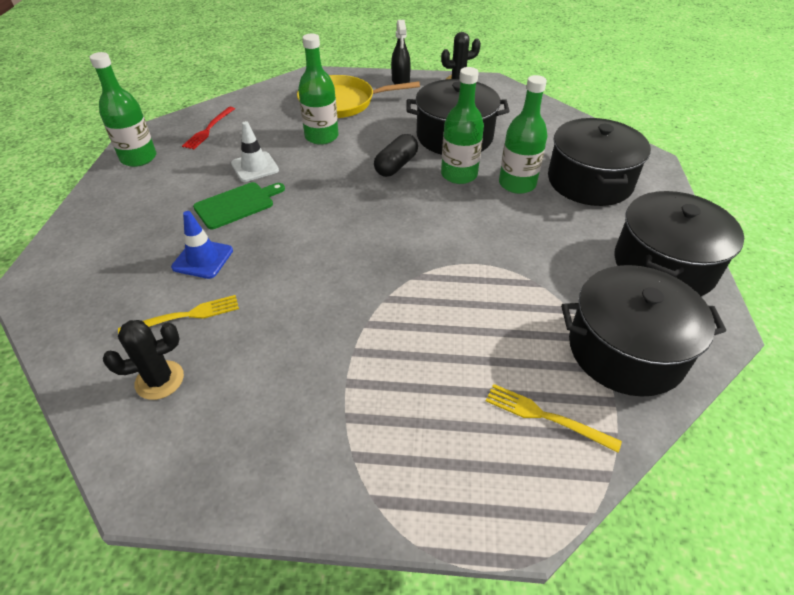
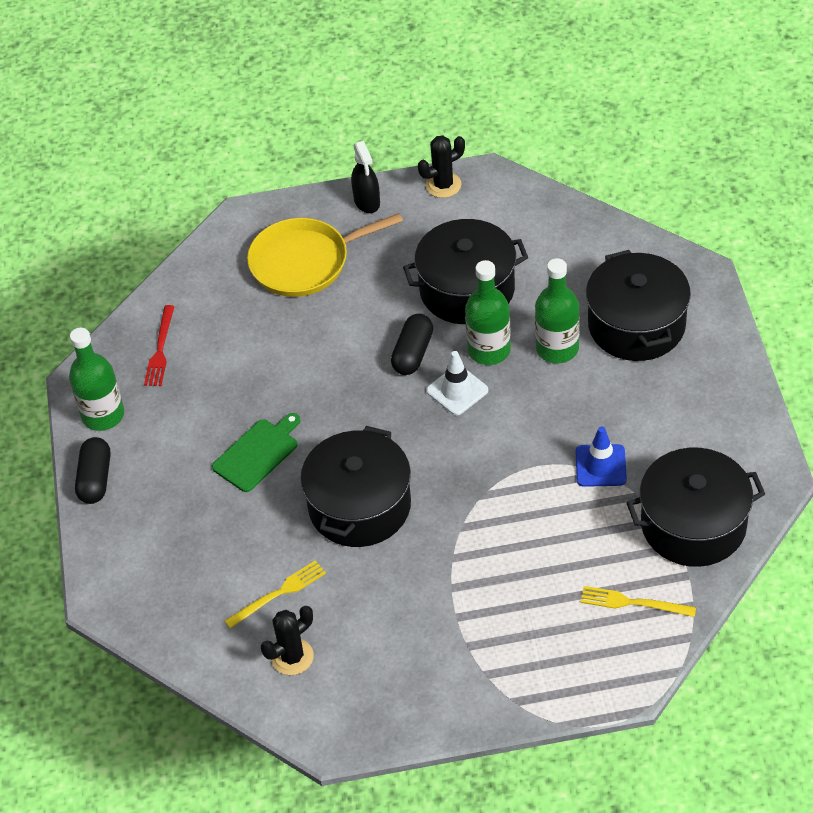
camera: 10 degrees left, 5 degrees up
blue traffic cone [171,211,233,279] -> blue traffic cone moved to [576,426,627,487]
white traffic cone [231,121,279,182] -> white traffic cone moved to [426,351,488,415]
green bottle [298,34,339,145] -> none
black pot [614,191,744,296] -> black pot moved to [300,426,411,547]
none -> black capsule [75,437,111,504]

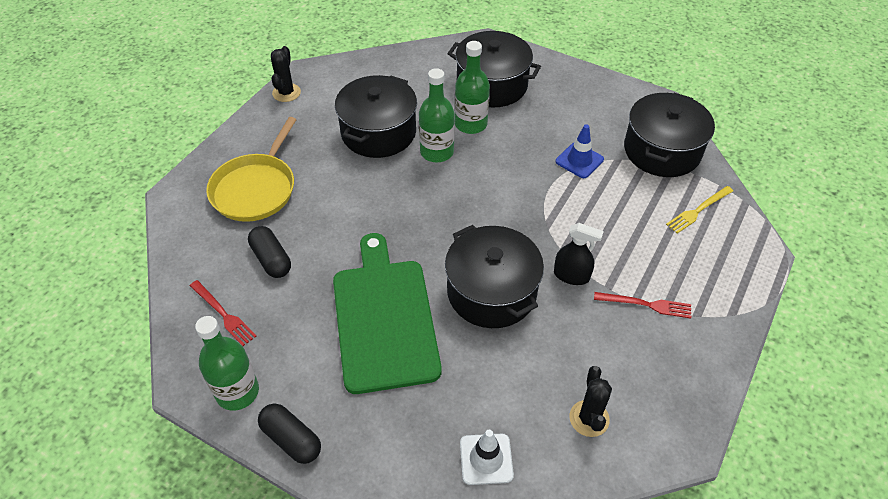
camera: 55 degrees left, 0 degrees up
green cutting board [212,413,300,492] -> green cutting board [333,233,442,394], size x1.98
yellow fork [225,560,326,629] -> none
black spray bottle [351,141,380,213] -> black spray bottle moved to [554,223,604,285]
black capsule [391,314,433,375] -> black capsule moved to [248,226,291,278]
white traffic cone [426,351,488,415] -> white traffic cone moved to [460,430,514,485]
none -> red fork [594,292,691,318]

